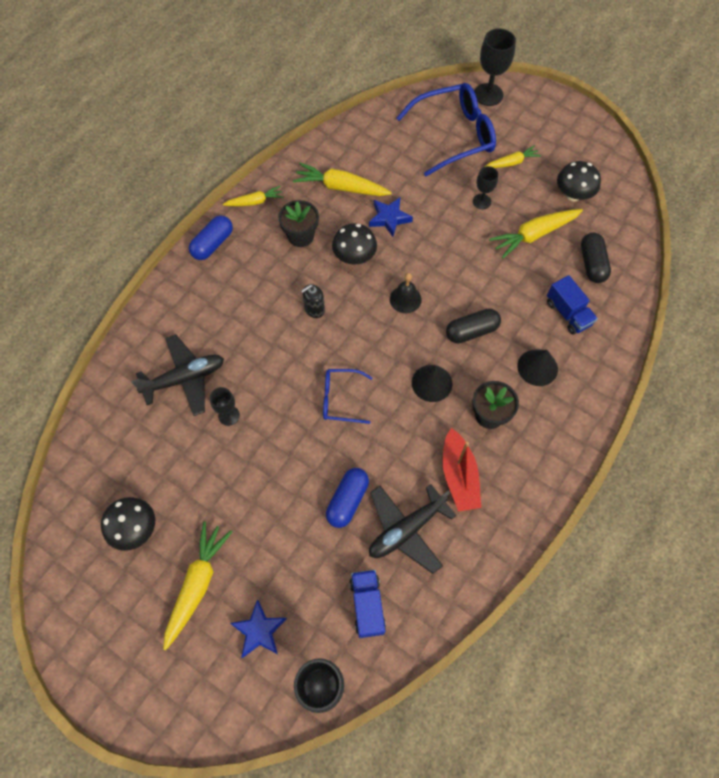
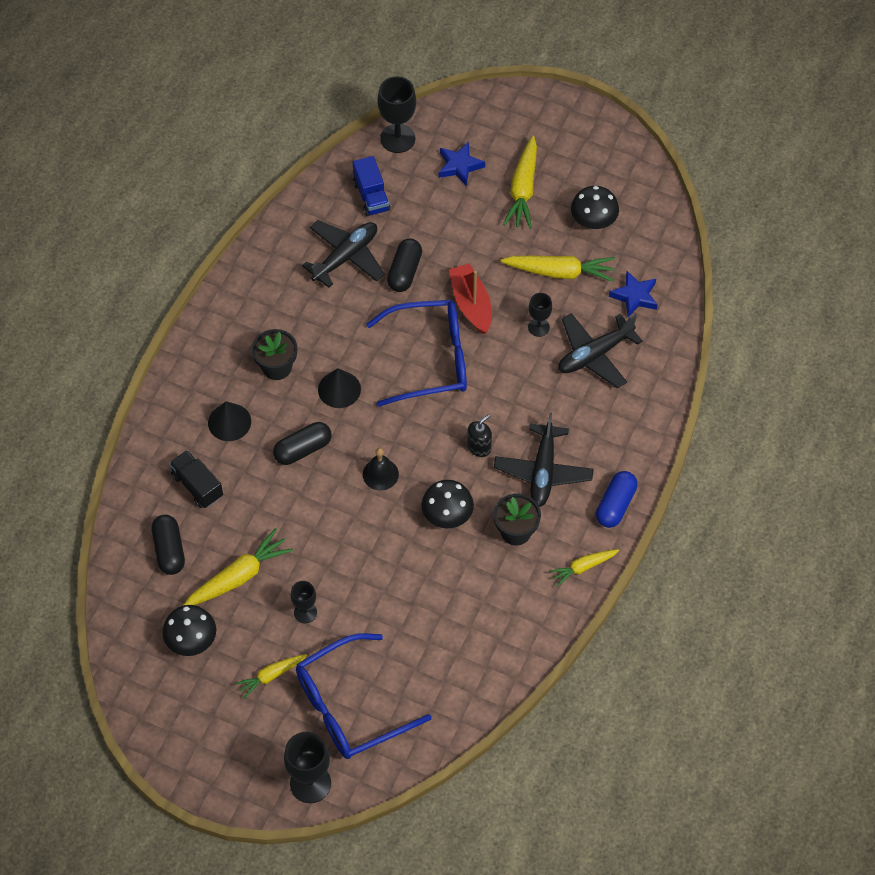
camera: 170 degrees right, 5 degrees down
yellow carrot [293,162,392,196] -> yellow carrot moved to [500,256,615,282]
blue glasses [323,369,373,424] -> blue glasses [366,300,467,407], size x1.87
blue capsule [326,468,369,528] -> black capsule [387,238,422,292]
blue star [369,198,413,237] -> blue star moved to [609,271,658,317]
red boat [443,428,481,512] -> red boat moved to [449,263,491,334]
blue truck [547,275,598,335] -> black truck [169,450,223,508]
none -> black plane [494,412,594,507]

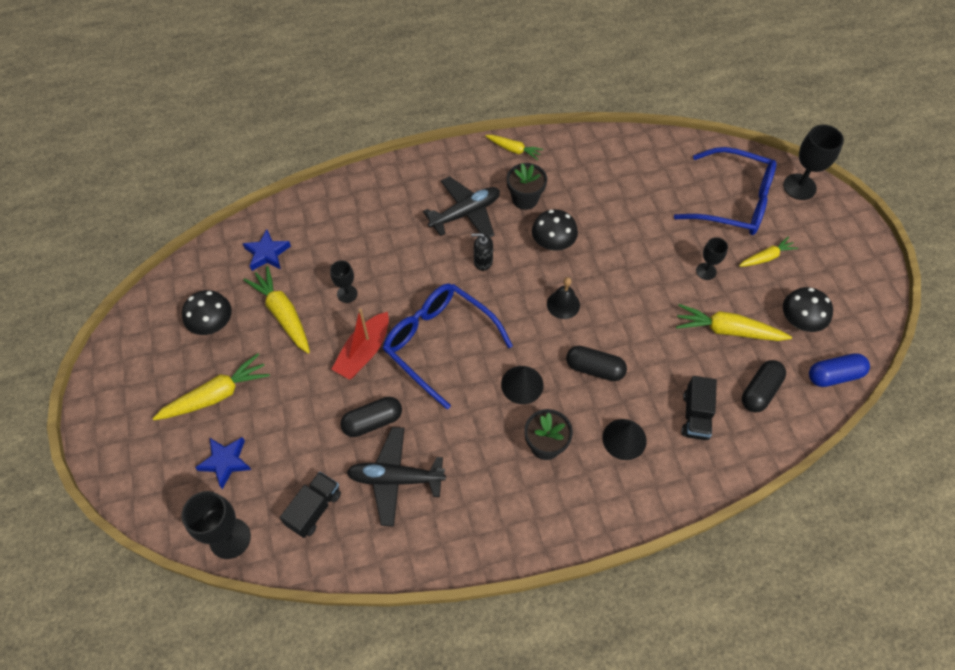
camera: 130 degrees left, 0 degrees up
yellow carrot [235,654,307,699] -> yellow carrot turned 45 degrees counterclockwise [739,236,798,267]
blue truck [353,156,390,216] -> black truck [280,472,341,538]
black plane [558,313,643,388] -> none
blue capsule [596,471,637,528] -> blue capsule moved to [809,353,870,387]

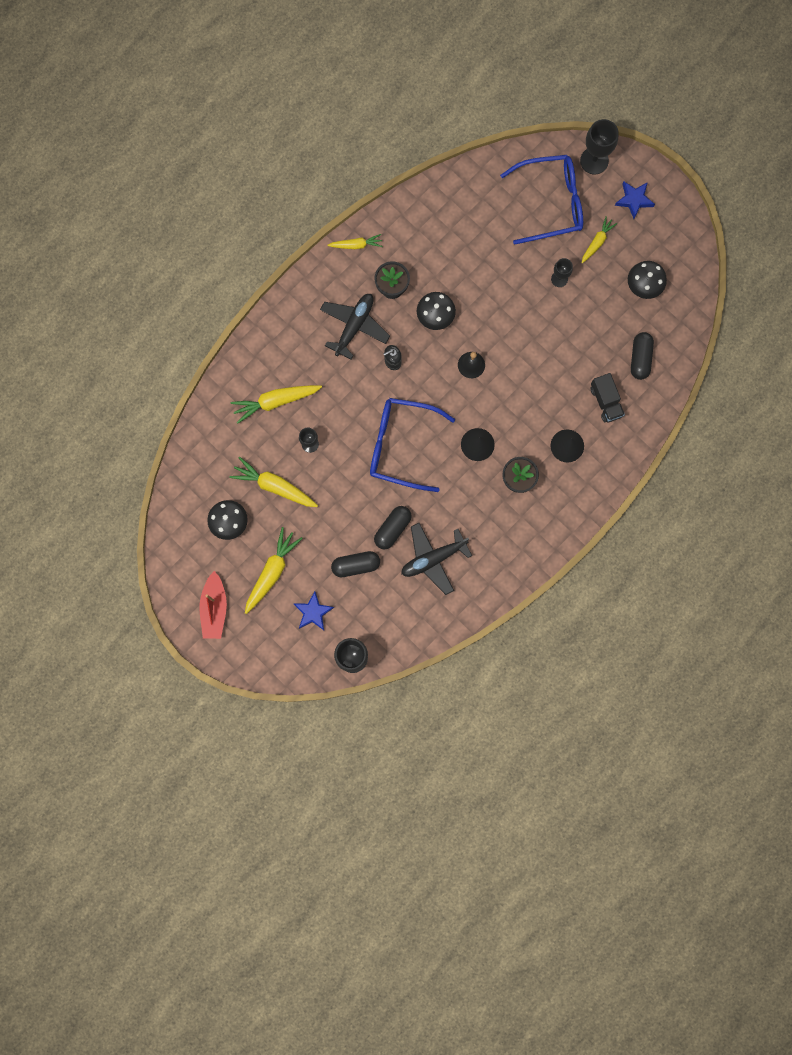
camera: 30 degrees left, 20 degrees up
blue star [243,229,291,271] -> blue star moved to [615,182,655,219]
black truck [280,472,341,538] -> none
red boat [331,308,389,380] -> red boat moved to [200,571,227,639]
black capsule [566,346,627,381] -> black capsule moved to [331,551,380,577]
yellow carrot [676,304,792,341] -> yellow carrot moved to [230,385,322,424]
blue capsule [809,353,870,387] -> none

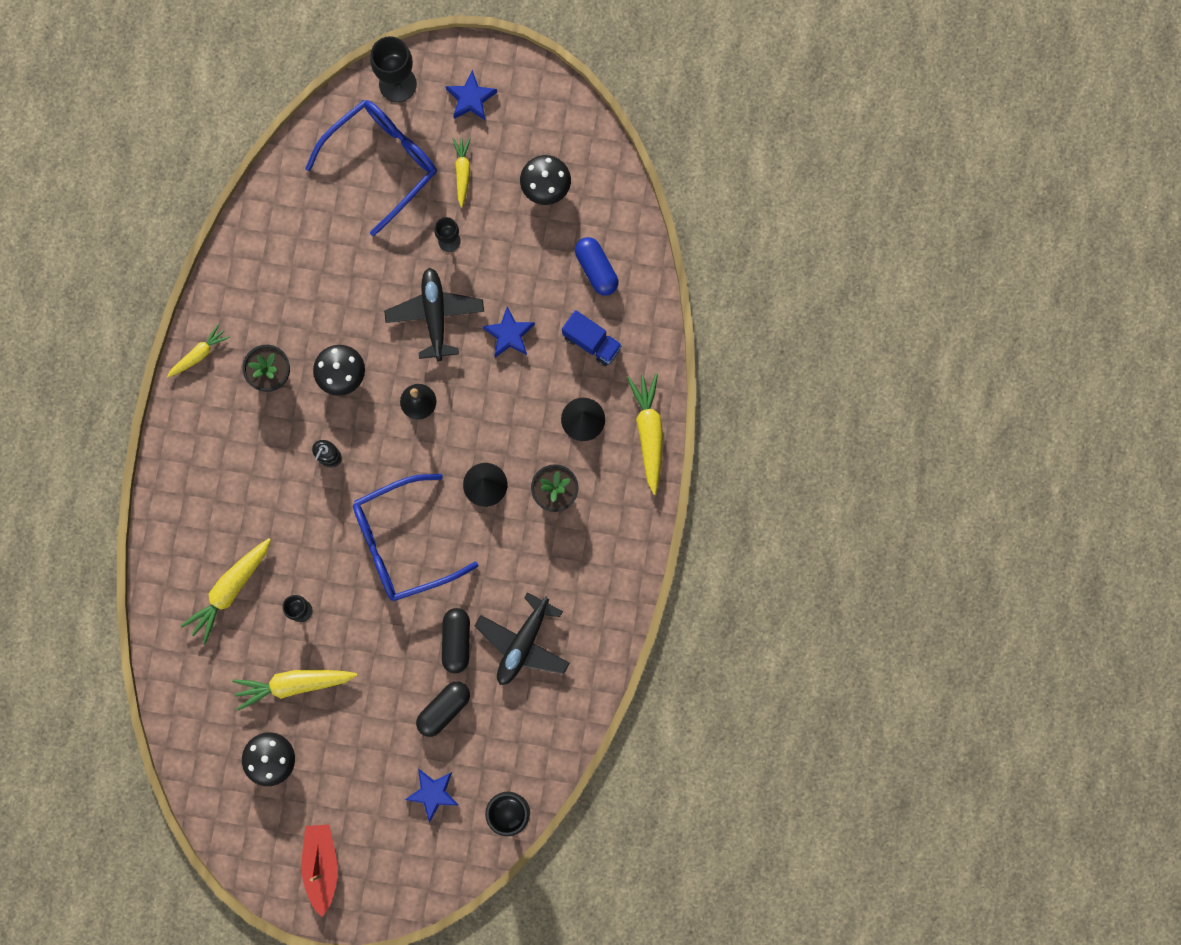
camera: 35 degrees left, 0 degrees up
red boat [200,571,227,639] -> red boat turned 150 degrees counterclockwise [302,824,338,917]
yellow carrot [245,527,303,614] -> yellow carrot moved to [627,374,663,495]
black plane [320,294,390,359] -> black plane moved to [384,267,484,361]
black truck [591,373,625,422] -> blue truck [562,310,622,366]
black capsule [631,332,654,380] -> blue capsule [575,237,618,296]
none -> blue star [482,307,535,357]

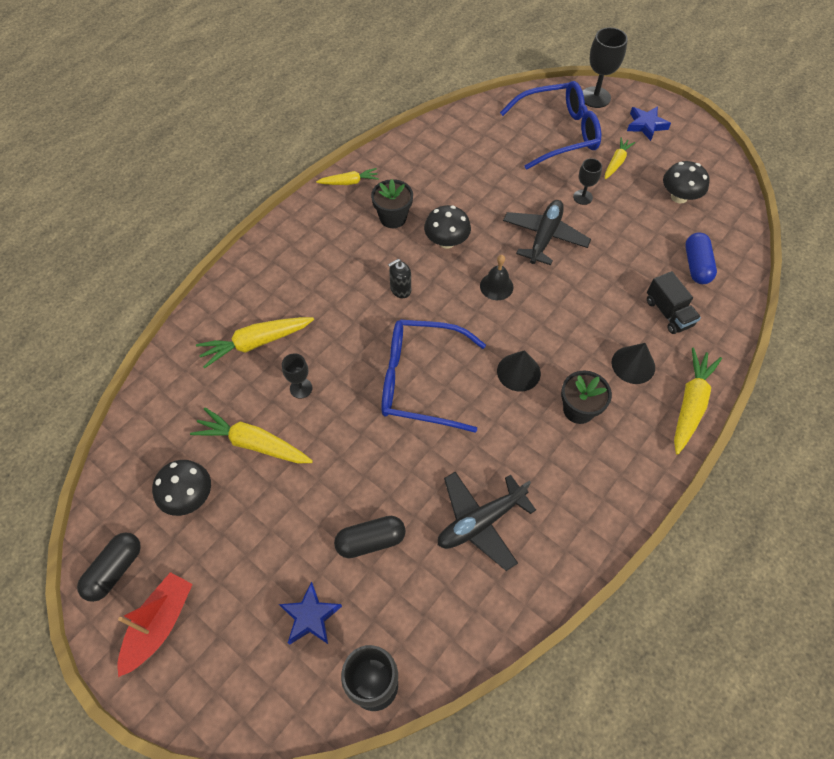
camera: 30 degrees right, 20 degrees down
black capsule [442,608,470,673] -> black capsule moved to [77,532,141,602]
blue star [482,307,535,357] -> none
blue truck [562,310,622,366] -> black truck [647,271,701,334]

